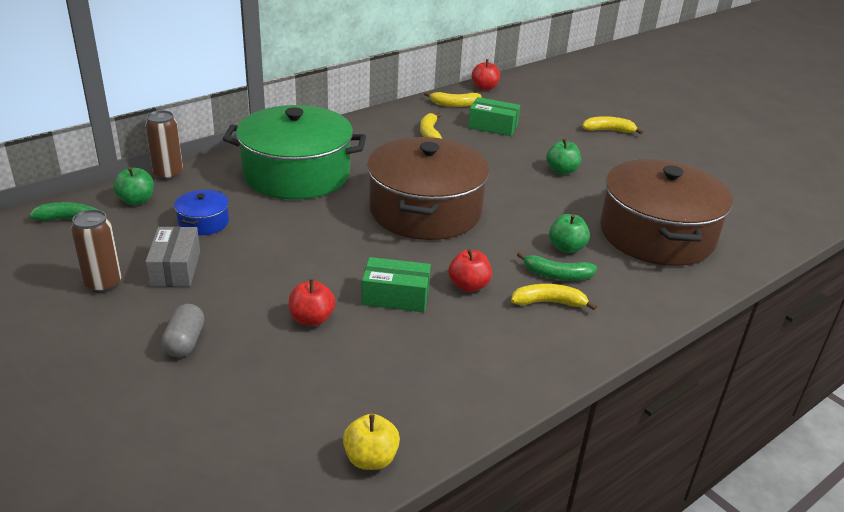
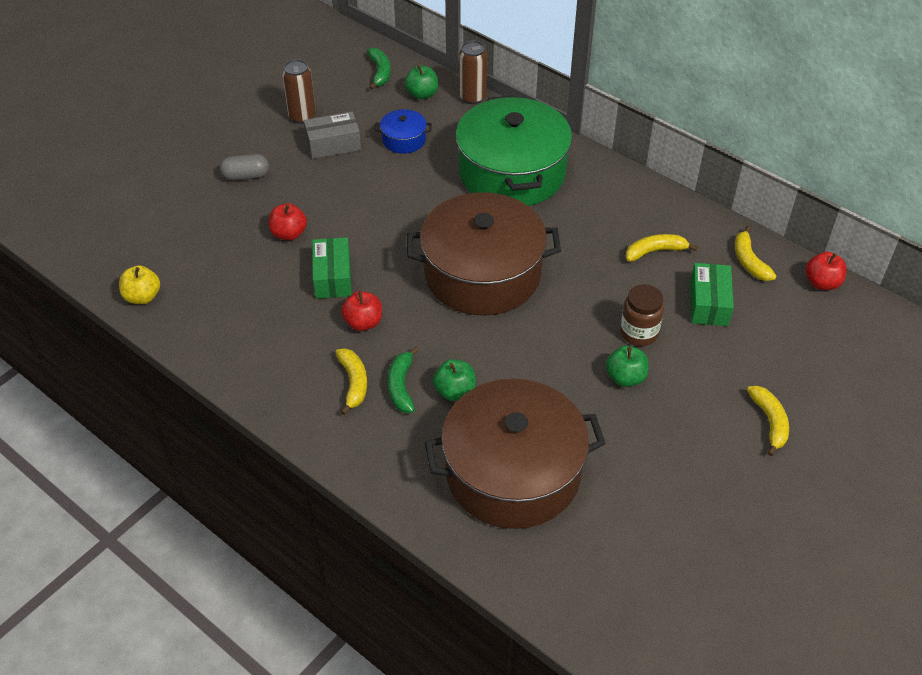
camera: 80 degrees right, 15 degrees up
none -> brown jar [620,284,664,346]

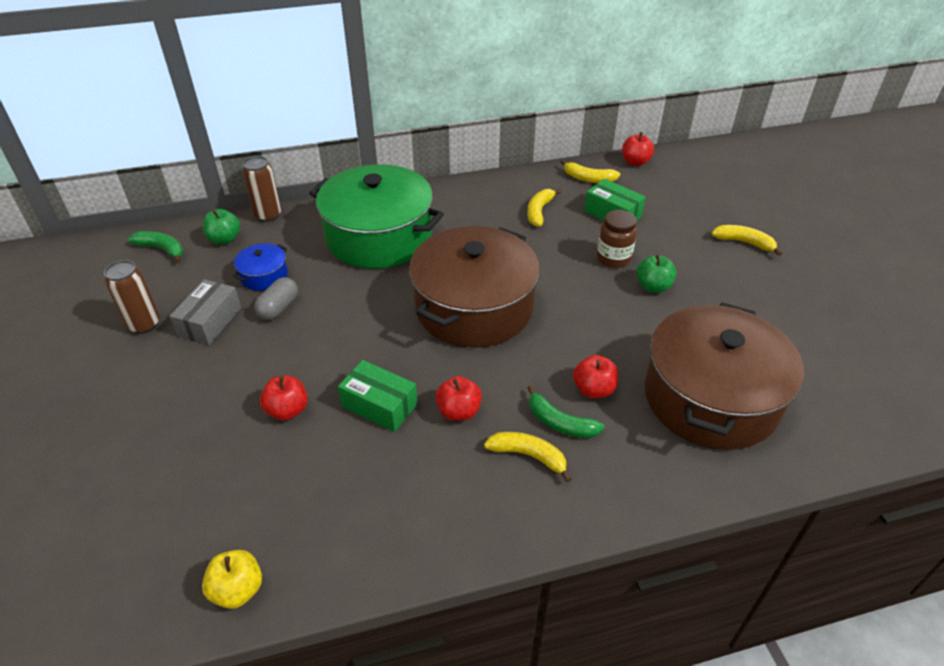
camera: 55 degrees left, 5 degrees down
grey capsule [220,154,269,181] -> grey capsule moved to [254,277,298,320]
green apple [433,359,476,401] -> red apple [573,355,618,398]

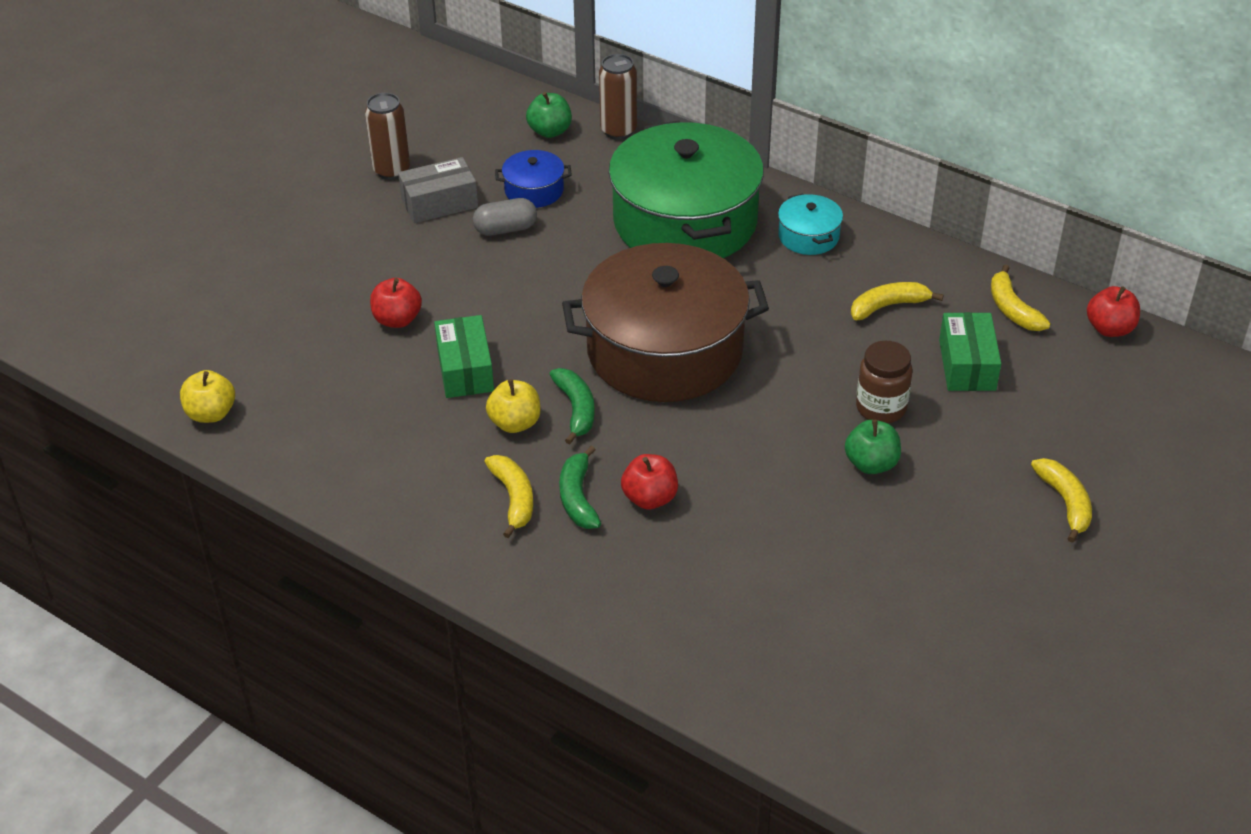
camera: 50 degrees right, 0 degrees up
green banana [128,231,183,263] -> green banana moved to [549,368,595,445]
red apple [435,376,482,421] -> yellow apple [486,379,541,433]
brown pot [644,303,804,450] -> none
none -> turquoise pot [778,193,843,255]

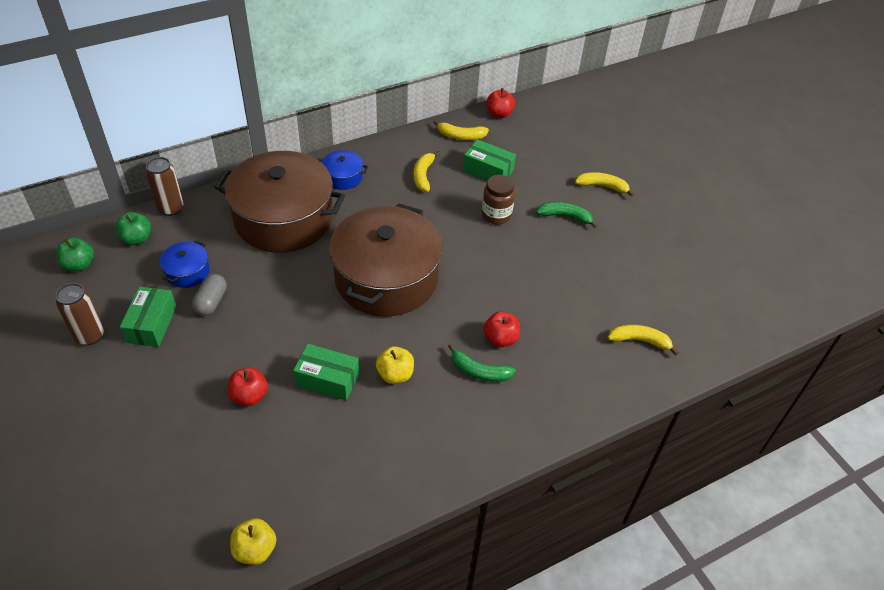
camera: 65 degrees left, 5 degrees up
grey box [398,157,478,223] -> green box [120,287,176,347]
yellow banana [484,455,533,538] -> yellow banana moved to [608,325,679,355]
green banana [549,368,595,445] -> green banana moved to [536,202,598,228]
green pot [609,121,764,258] -> brown pot [214,151,345,253]
turquoise pot [778,193,843,255] -> blue pot [319,150,368,190]
green apple [845,420,901,474] -> green apple moved to [56,237,94,271]

